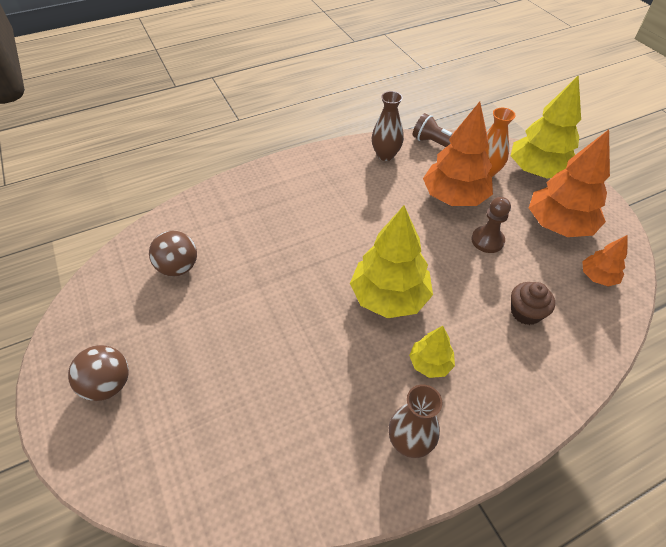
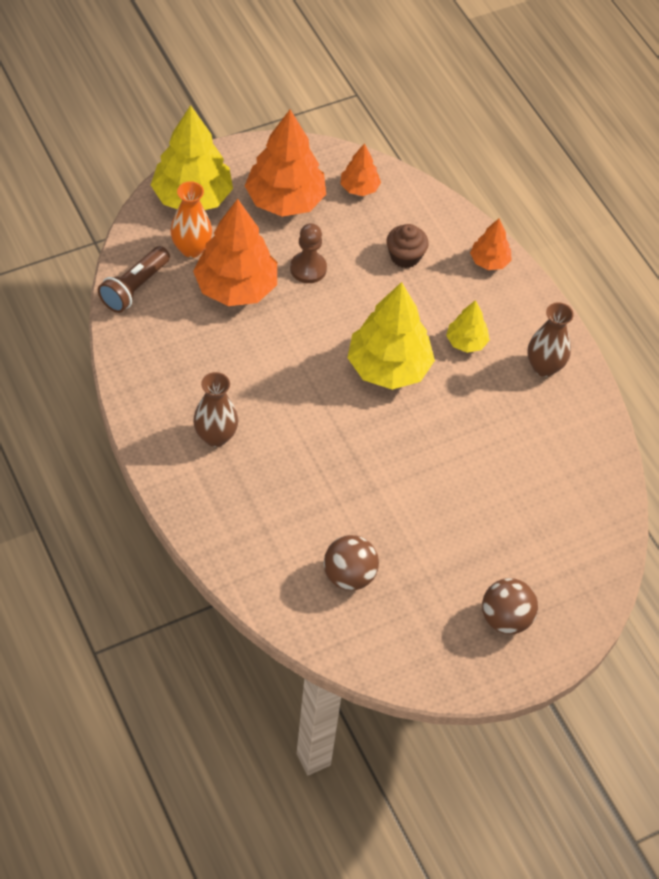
camera: 95 degrees left, 5 degrees up
brown vase [372,91,404,161] -> brown vase moved to [193,372,238,447]
none -> orange tree [470,218,512,270]

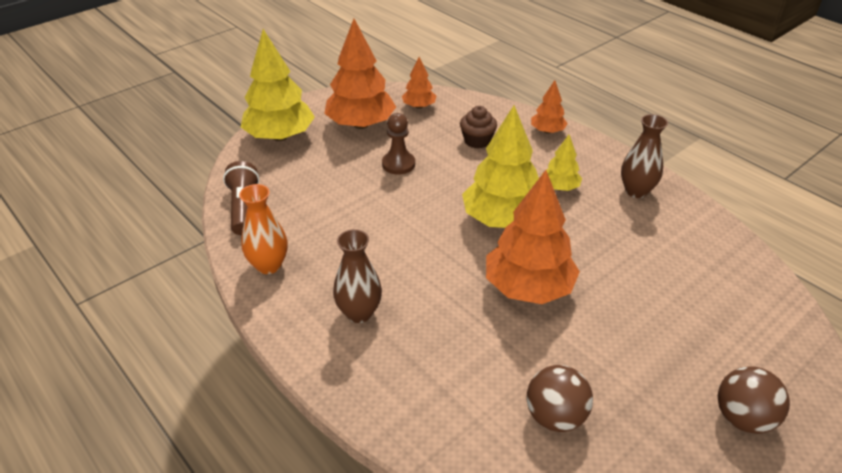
camera: 10 degrees left, 15 degrees down
brown flashlight [98,246,170,313] -> brown flashlight turned 150 degrees clockwise [223,161,259,235]
orange vase [170,181,212,258] -> orange vase moved to [239,184,288,274]
orange tree [193,199,277,306] -> orange tree moved to [486,170,580,304]

